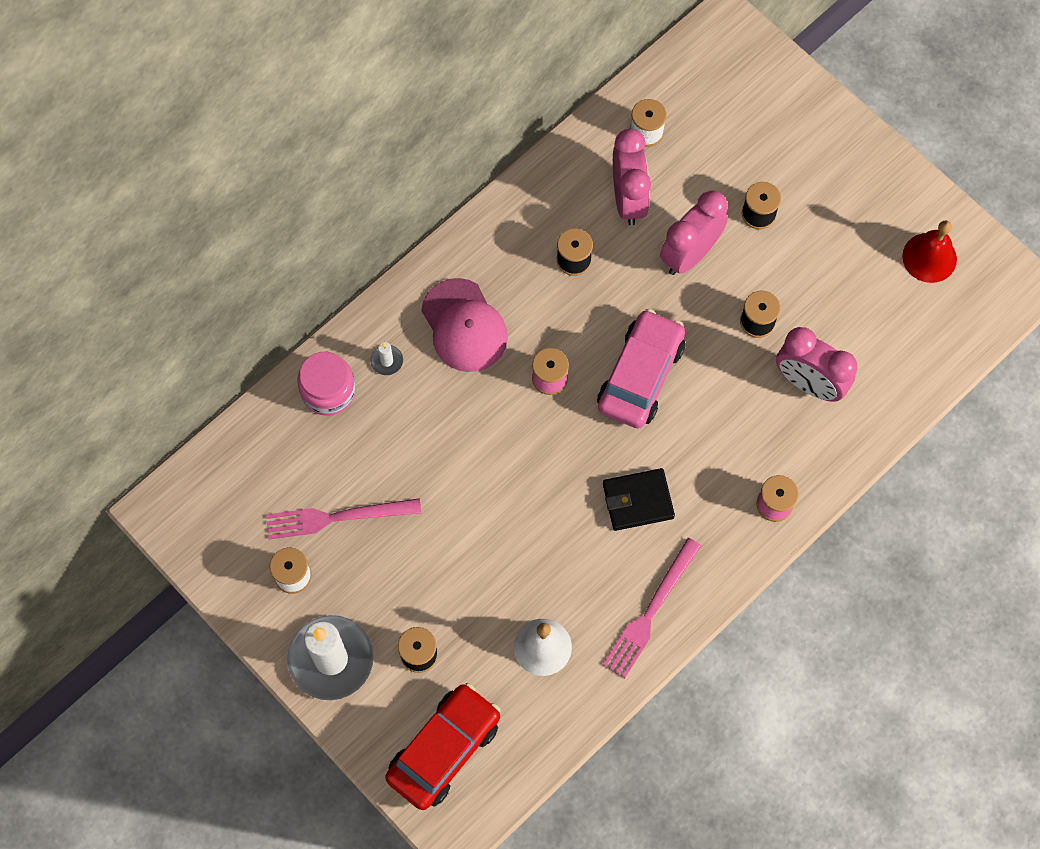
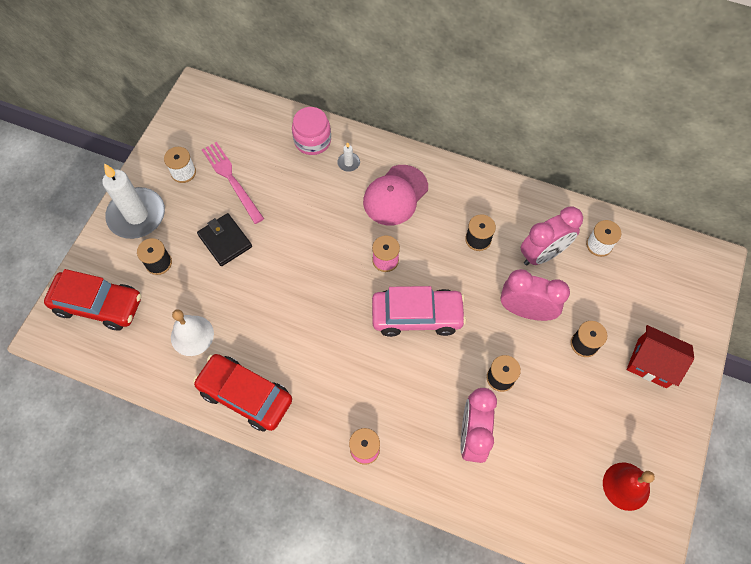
camera: 65 degrees right, 5 degrees down
black wallet [603,468,675,531] -> black wallet moved to [197,213,252,266]
pink fork [603,538,701,678] -> red car [193,354,292,432]
none -> red house [627,325,694,388]

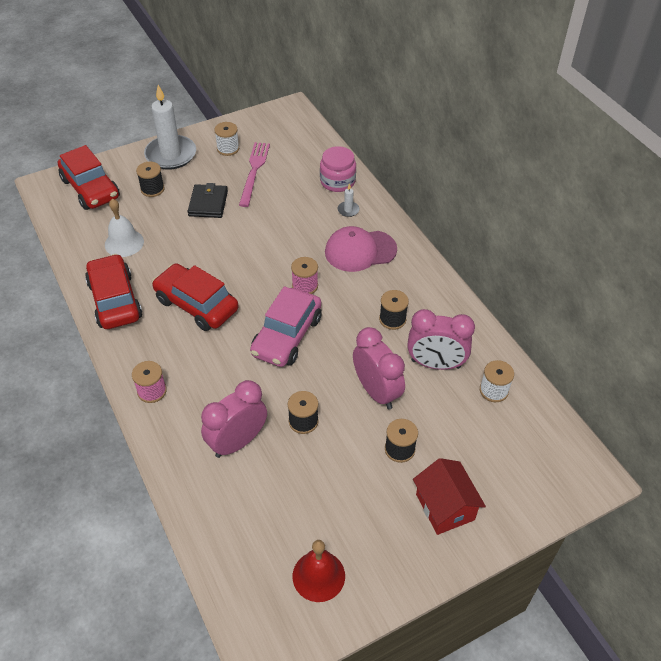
camera: 40 degrees right, 15 degrees down
pink car [372,286,466,337] -> pink car turned 75 degrees clockwise [250,286,322,367]
none -> red car [152,263,239,331]

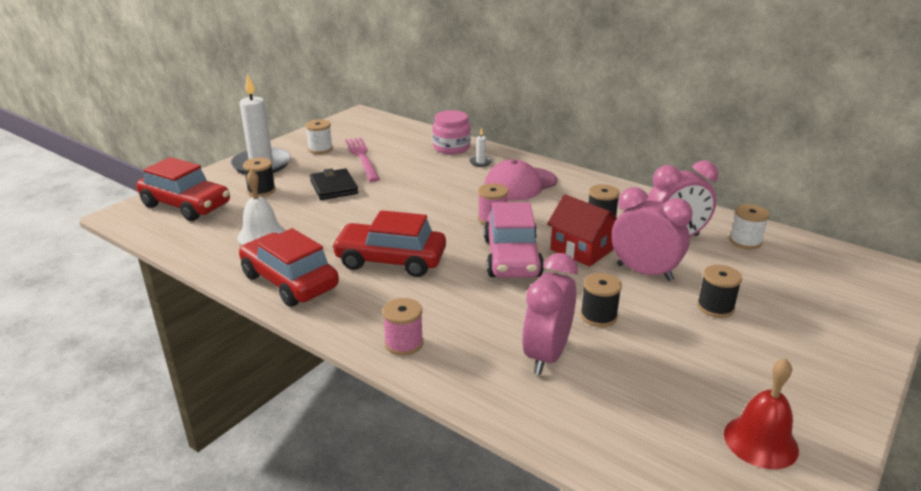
camera: 25 degrees left, 20 degrees down
red house [413,458,486,535] -> red house moved to [547,194,617,267]

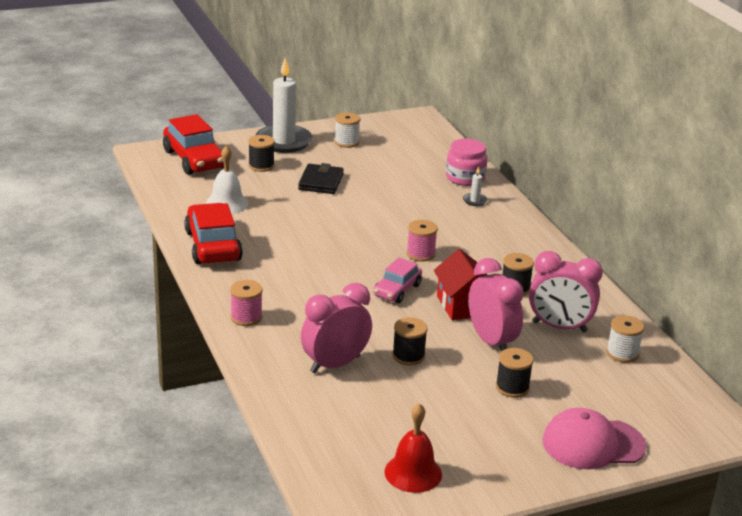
camera: 30 degrees right, 0 degrees up
red car [331,210,446,277] -> none
pink fork [345,138,380,182] -> none
pink cap [484,159,557,200] -> pink cap moved to [543,408,646,469]
pink car [484,202,544,278] -> pink car [373,258,422,303], size x0.60

